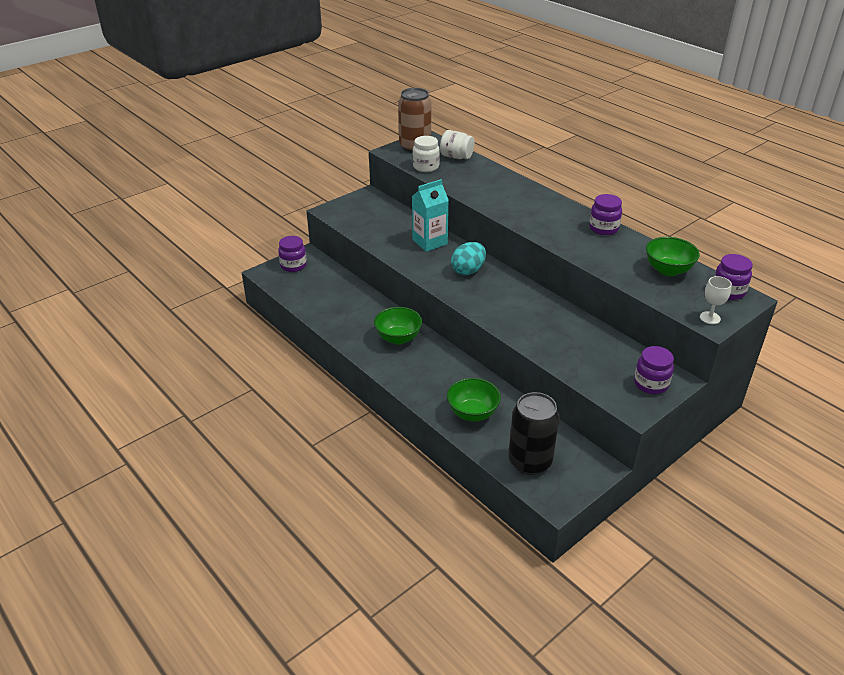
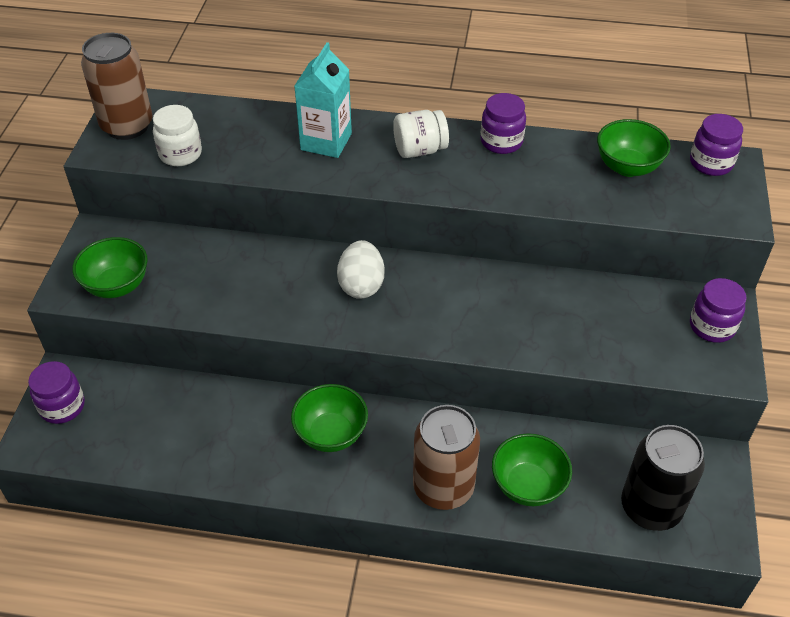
camera: 40 degrees left, 10 degrees up
turquoise carton [412,179,449,252] -> turquoise carton moved to [294,42,352,158]
white jar [440,130,474,159] -> white jar moved to [393,110,449,158]
turquoise egg [451,242,486,275] -> white egg [337,240,384,299]
white goblet [700,276,732,324] -> none
none -> green bowl [72,237,148,298]
none -> brown can [413,405,480,510]

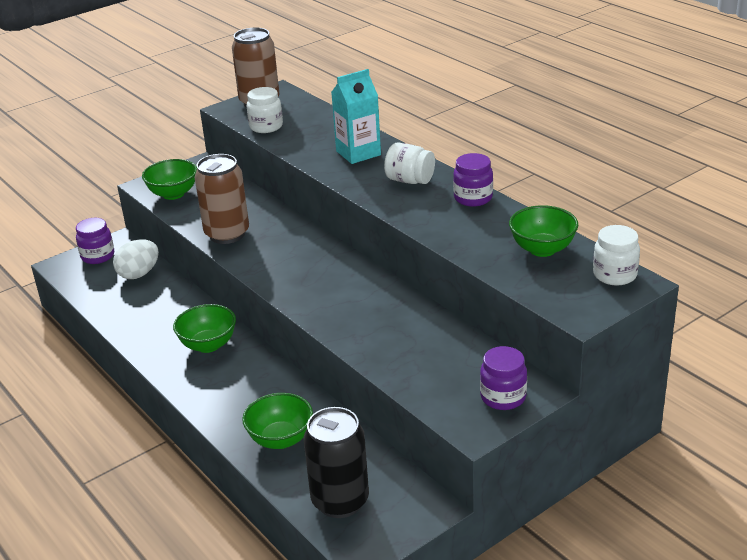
camera: 45 degrees right, 15 degrees down
white egg [337,240,384,299] -> white egg moved to [113,239,159,279]
brown can [413,405,480,510] -> brown can moved to [195,154,249,244]
purple jar [690,114,743,176] -> white jar [593,225,640,286]

